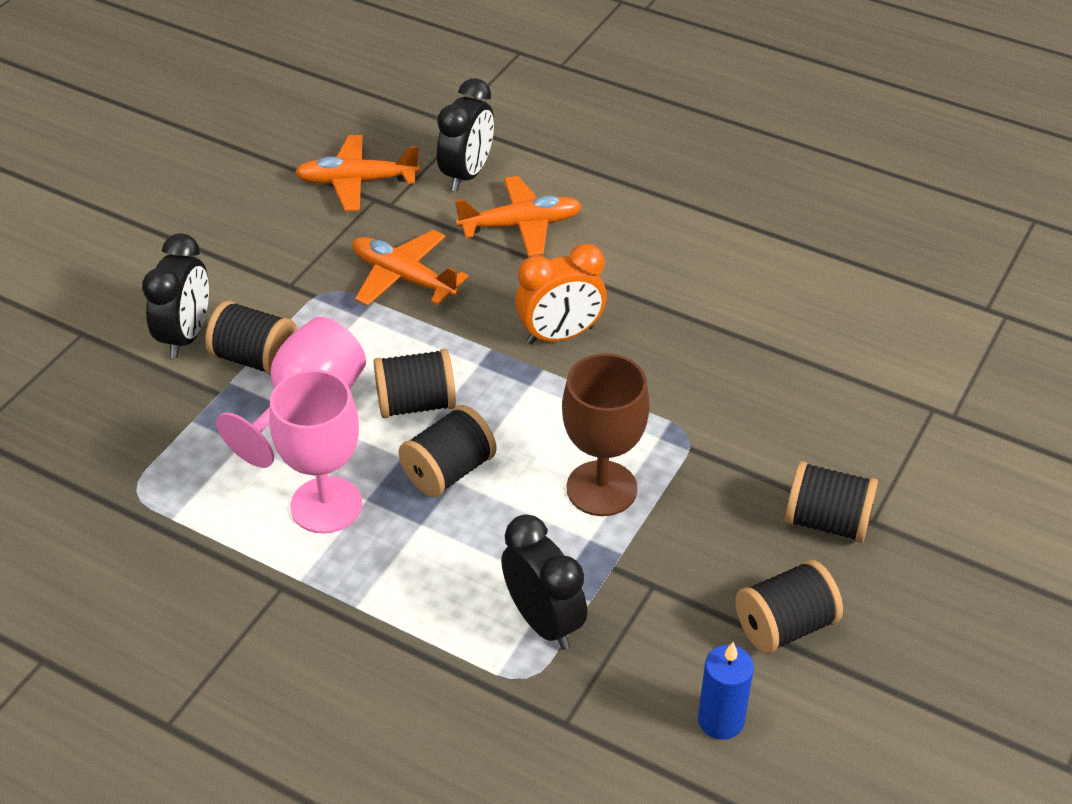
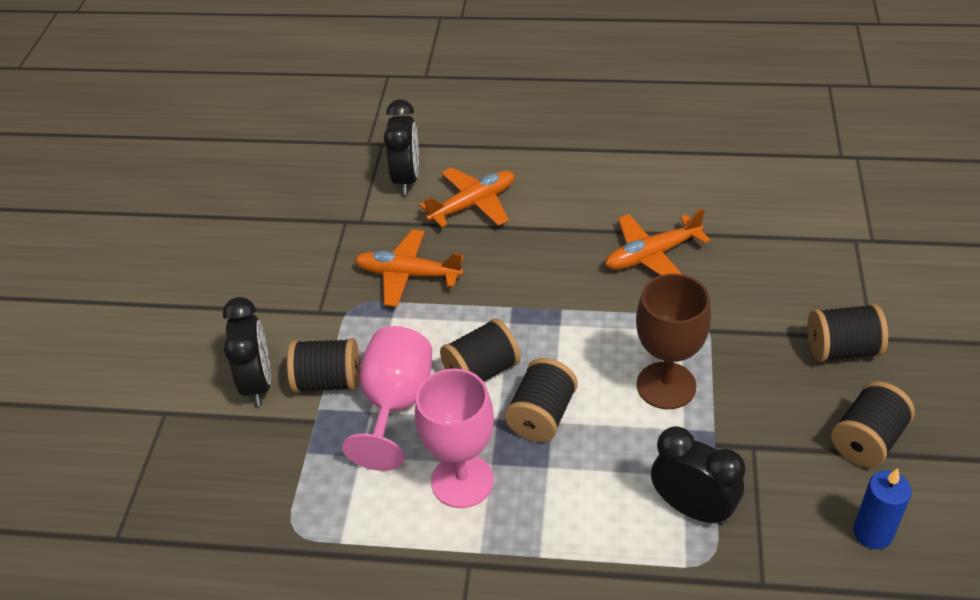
camera: 20 degrees left, 0 degrees up
orange plane [295,135,420,211] -> orange plane moved to [605,209,710,275]
orange clock [515,243,606,345] -> none

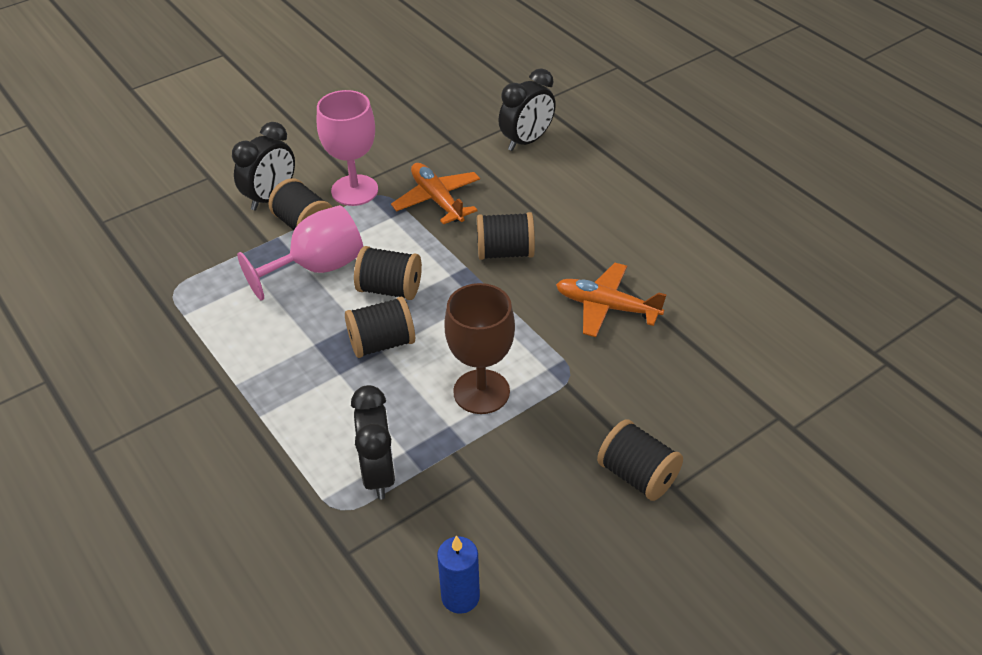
camera: 45 degrees right, 0 degrees up
pink goblet [415,368,494,508] -> pink goblet moved to [317,90,378,206]
orange plane [419,167,515,227] -> none
black spool [831,381,915,468] -> black spool moved to [477,212,535,260]

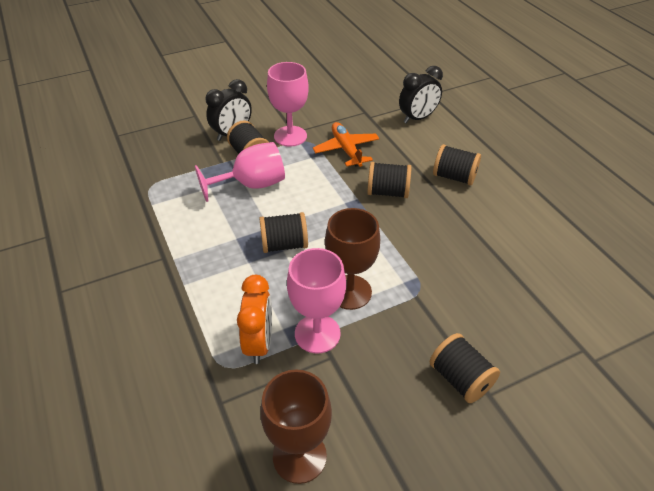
camera: 10 degrees right, 0 degrees up
black clock [351,385,396,500] -> orange clock [237,275,272,364]
black spool [354,246,422,300] -> black spool moved to [433,144,481,186]
blue candle [437,535,480,614] -> brown goblet [260,370,332,484]
orange plane [556,263,667,337] -> none
none -> pink goblet [287,248,346,353]

